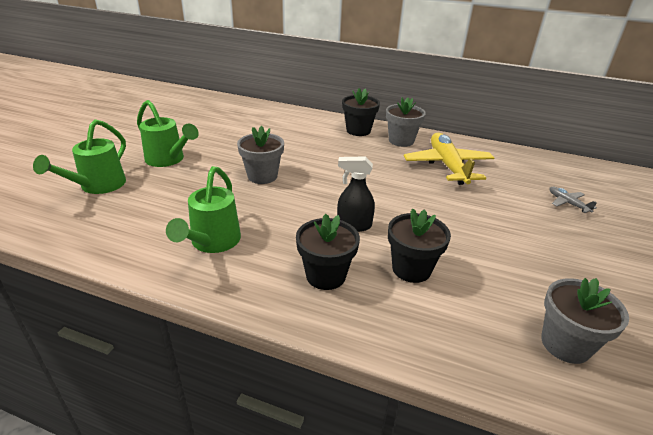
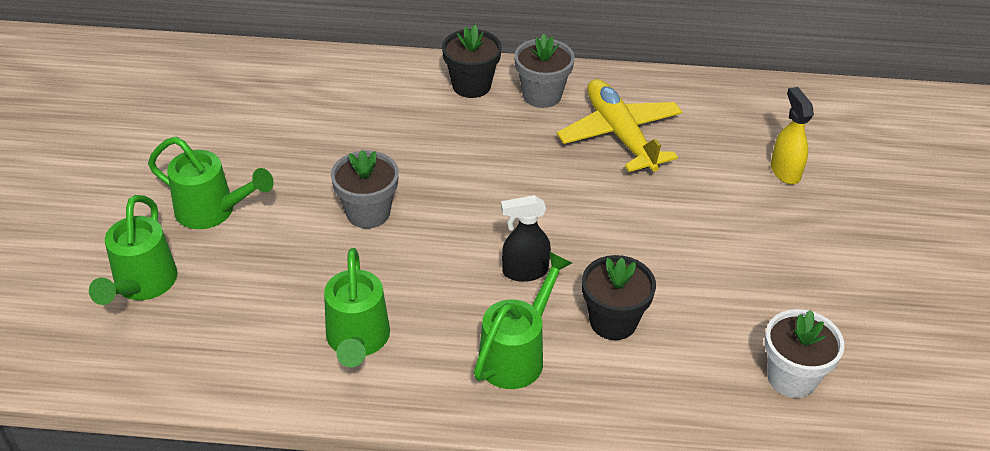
camera: 15 degrees left, 10 degrees up
black flower pot [296,214,360,290] -> green watering can [474,252,572,389]
grey flower pot [541,278,629,364] -> white flower pot [765,309,845,398]
grey plane [549,187,597,213] -> yellow spray bottle [771,87,814,184]

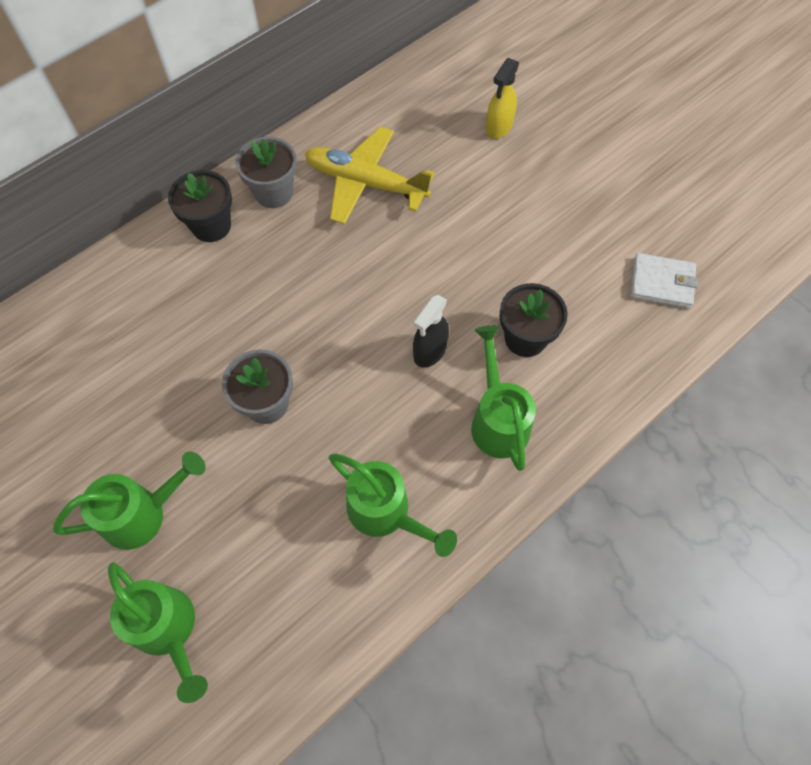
camera: 45 degrees left, 20 degrees up
white flower pot [765,309,845,398] -> white wallet [630,253,698,308]
yellow spray bottle [771,87,814,184] -> yellow spray bottle turned 90 degrees counterclockwise [486,58,519,139]

